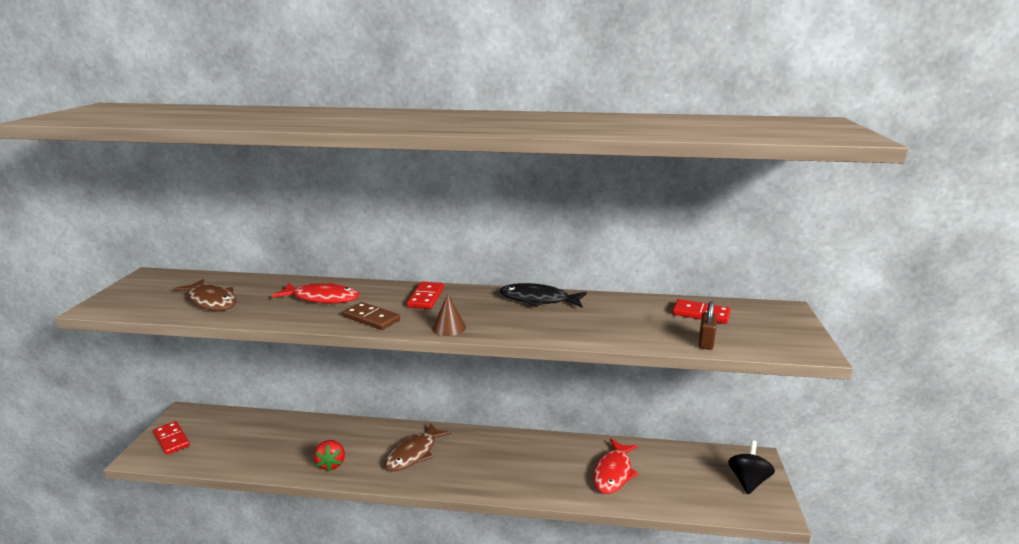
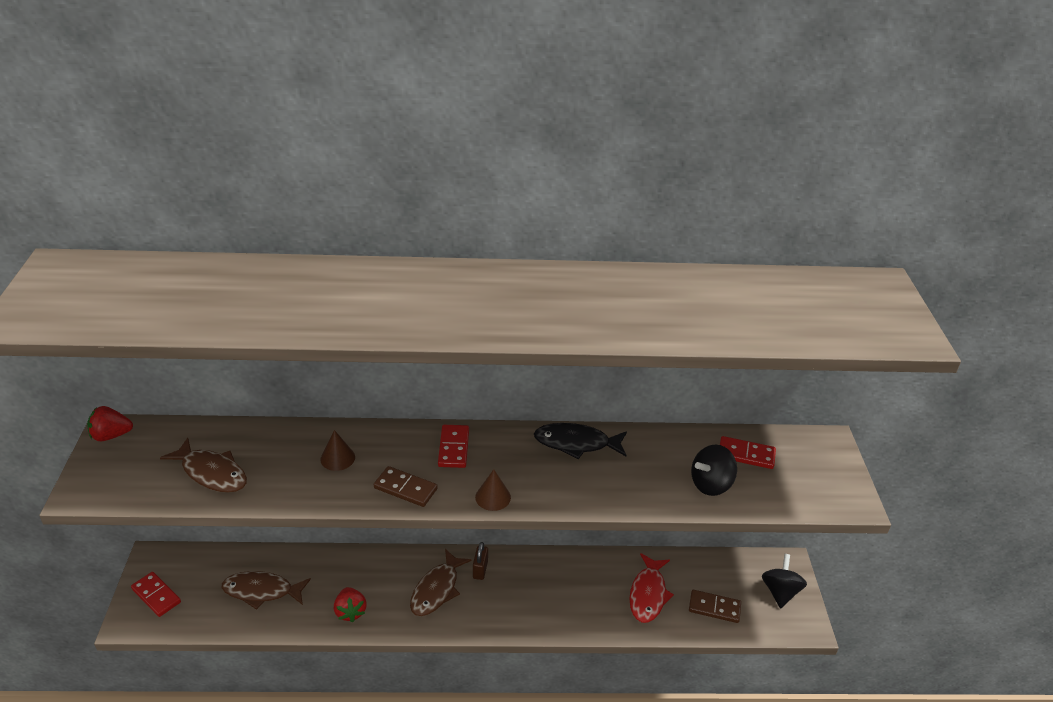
camera: 10 degrees left, 15 degrees up
red fish [271,282,359,304] -> brown cone [320,430,355,471]
brown padlock [699,301,716,350] -> brown padlock moved to [473,542,488,580]
none -> red strawberry [87,406,133,441]
none -> brown fish [222,571,311,610]
none -> brown domino [689,590,741,623]
none -> black spinning top [691,444,737,496]

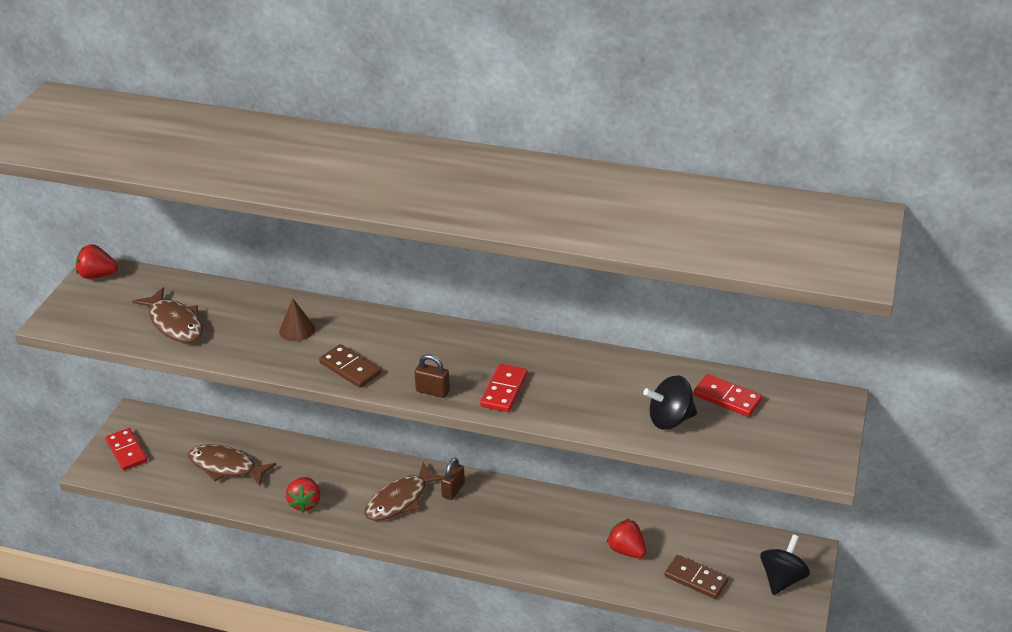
camera: 20 degrees right, 0 degrees up
red domino [438,425,469,468] -> red domino moved to [480,364,527,412]
brown cone [475,469,511,511] -> brown padlock [415,354,450,398]
black fish [534,423,627,459] -> none
red fish [630,553,674,623] -> red strawberry [607,519,646,558]

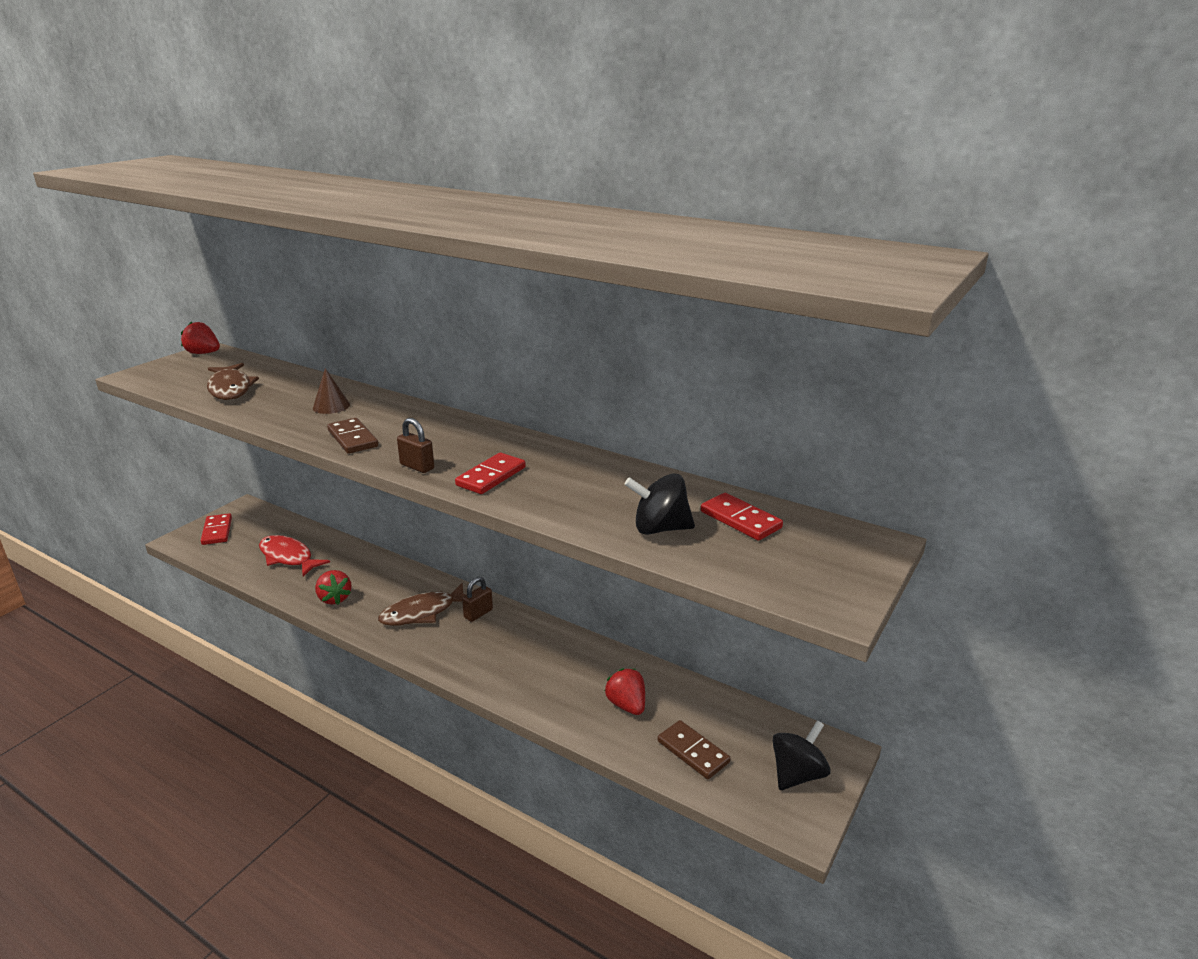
camera: 15 degrees right, 10 degrees down
brown fish [188,444,277,486] -> red fish [259,535,330,577]
red strawberry [286,477,321,513] -> red strawberry turned 45 degrees counterclockwise [315,570,351,605]

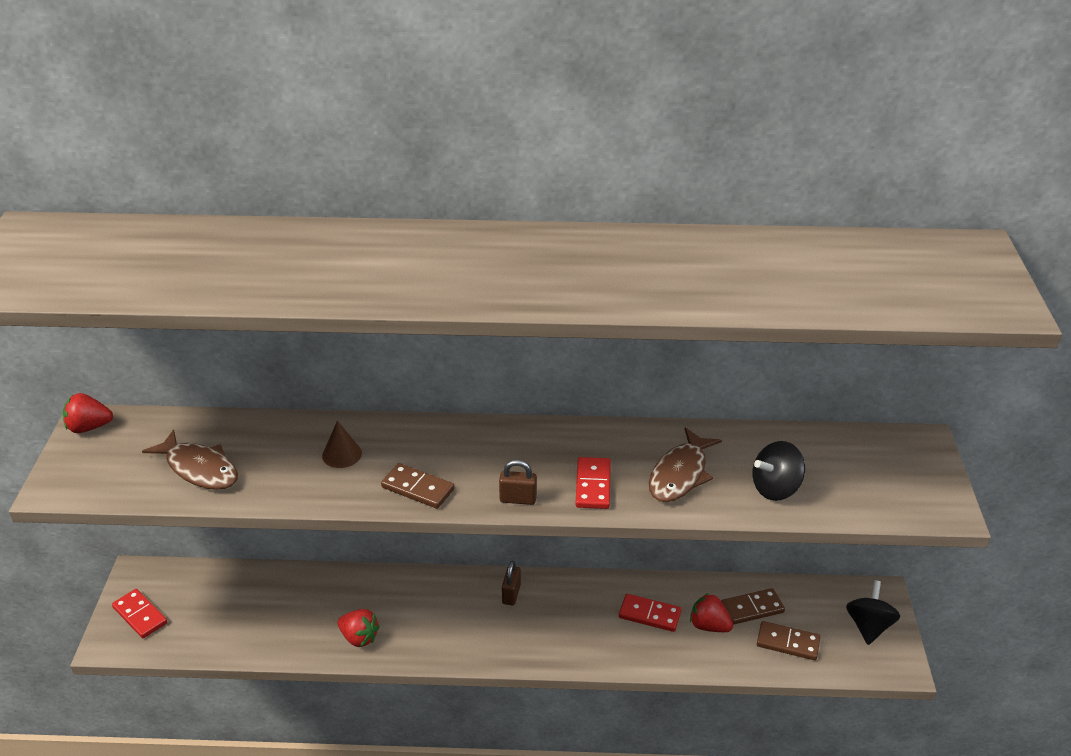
camera: 30 degrees left, 10 degrees up
red fish [259,535,330,577] -> none
brown fish [378,583,466,626] -> brown fish moved to [649,427,722,502]
red domino [701,493,783,541] -> red domino moved to [619,594,681,632]
none -> brown domino [721,588,785,625]

